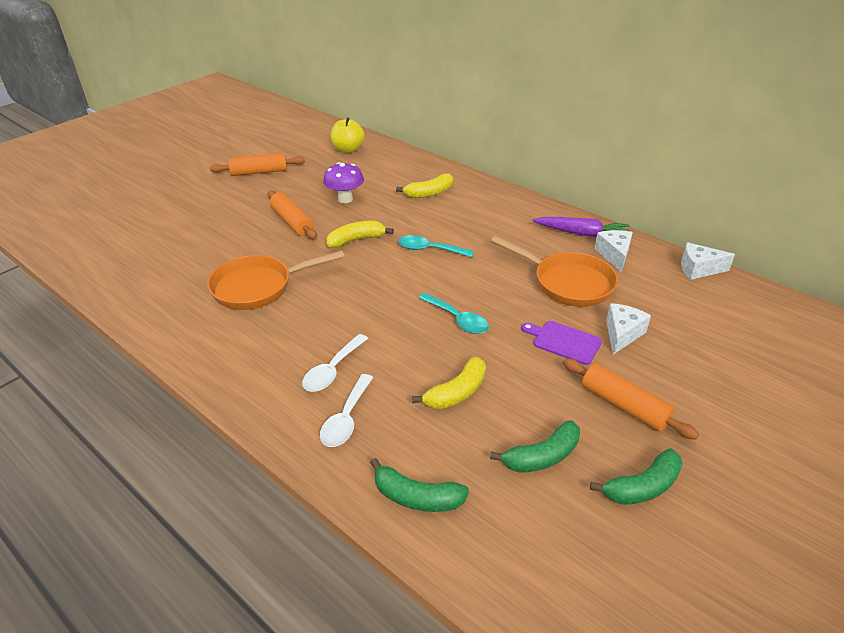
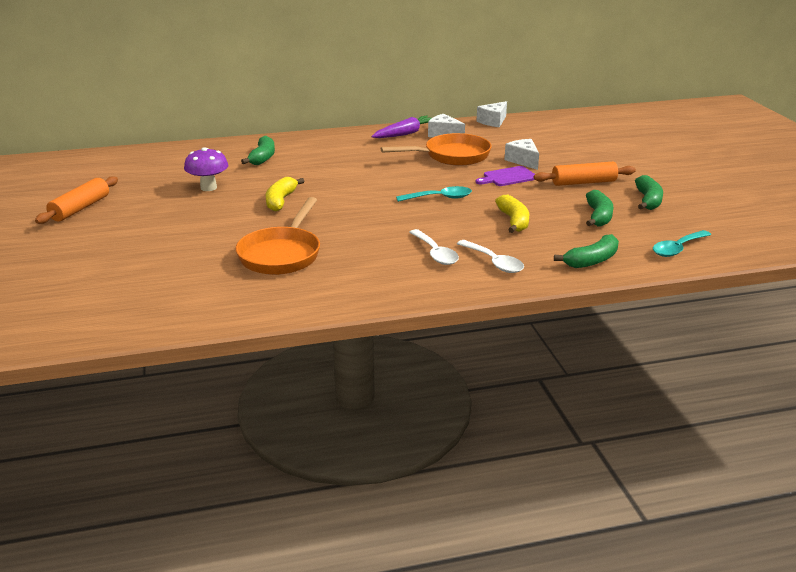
camera: 55 degrees left, 10 degrees down
orange rolling pin [268,190,317,239] -> none
yellow apple [331,117,365,153] -> none
yellow banana [396,173,453,198] -> green banana [241,136,275,165]
turquoise spoon [398,235,474,257] -> turquoise spoon moved to [653,230,711,257]

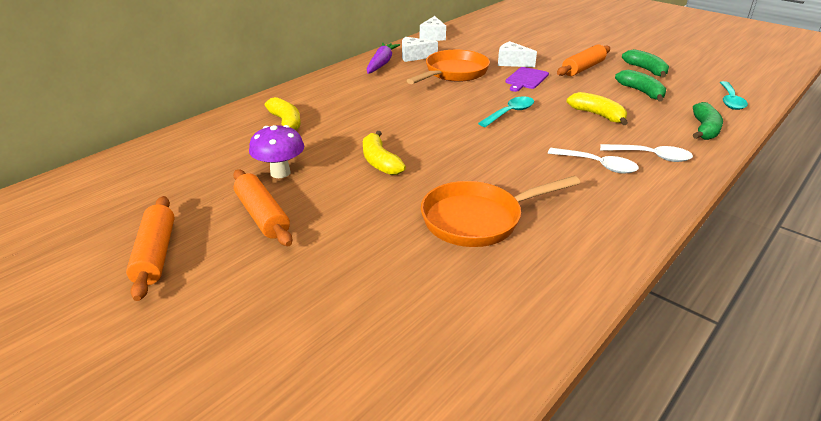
camera: 35 degrees left, 5 degrees up
orange pan [236,197,320,275] -> orange pan turned 90 degrees clockwise [421,176,580,247]
green banana [241,136,275,165] -> yellow banana [265,97,301,130]
none -> orange rolling pin [233,169,292,246]

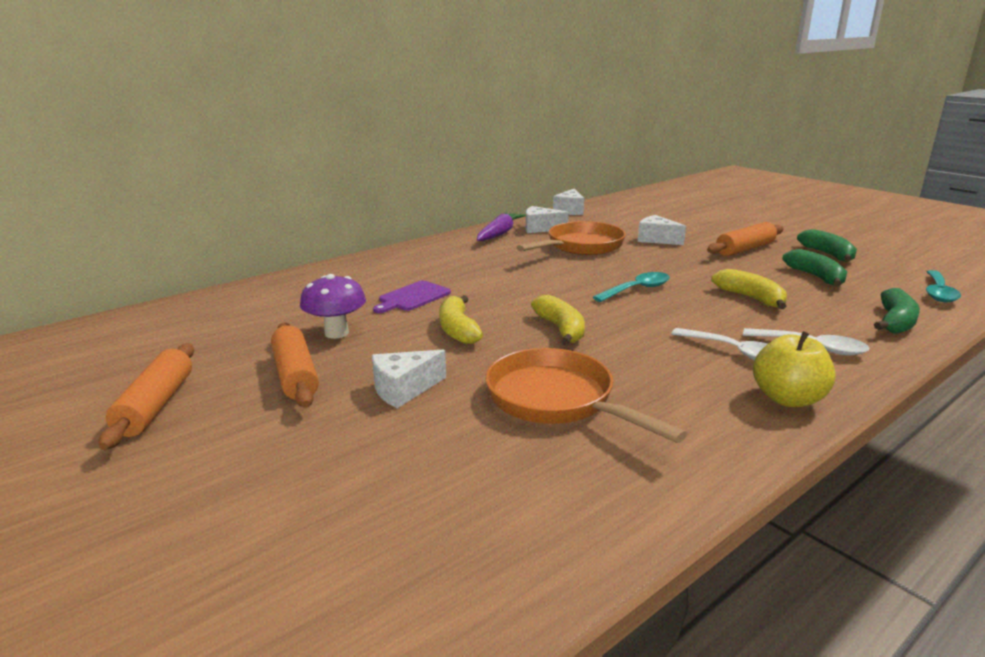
camera: 10 degrees right, 10 degrees down
yellow banana [265,97,301,130] -> yellow banana moved to [531,295,585,345]
orange pan [421,176,580,247] -> orange pan turned 60 degrees clockwise [485,348,688,443]
purple cutting board [505,67,549,92] -> purple cutting board moved to [373,280,451,313]
none -> white cheese [372,349,446,408]
none -> yellow apple [753,331,836,407]

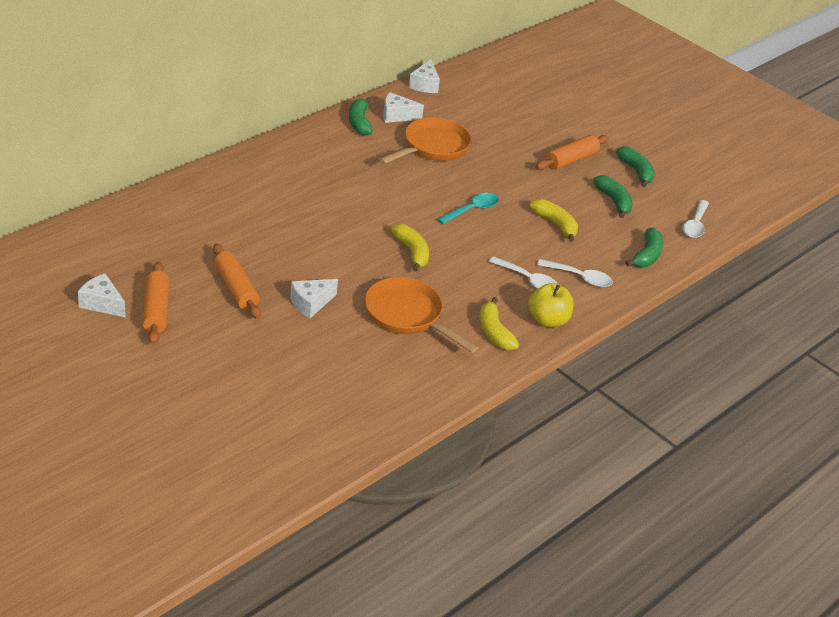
camera: 10 degrees left, 15 degrees up
purple mushroom [300,274,366,338] -> none
purple cutting board [373,280,451,313] -> none
yellow banana [439,295,483,345] -> yellow banana moved to [480,297,519,350]
purple carrot [477,212,526,241] -> green banana [349,97,373,135]
white cheese [638,215,686,245] -> white cheese moved to [78,273,126,318]
turquoise spoon [926,270,961,303] -> white spoon [682,200,709,238]

